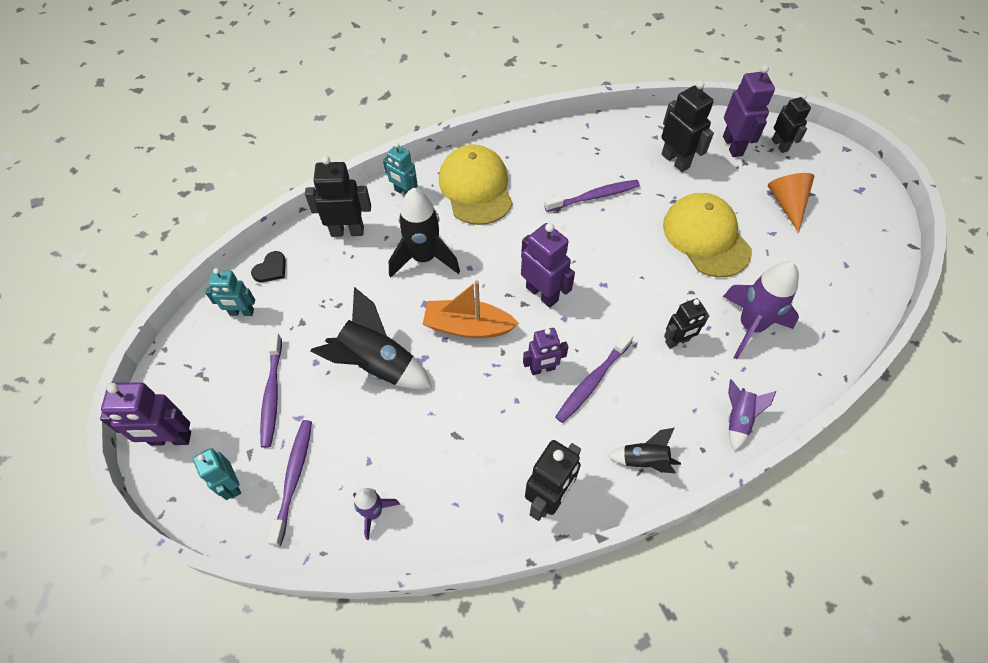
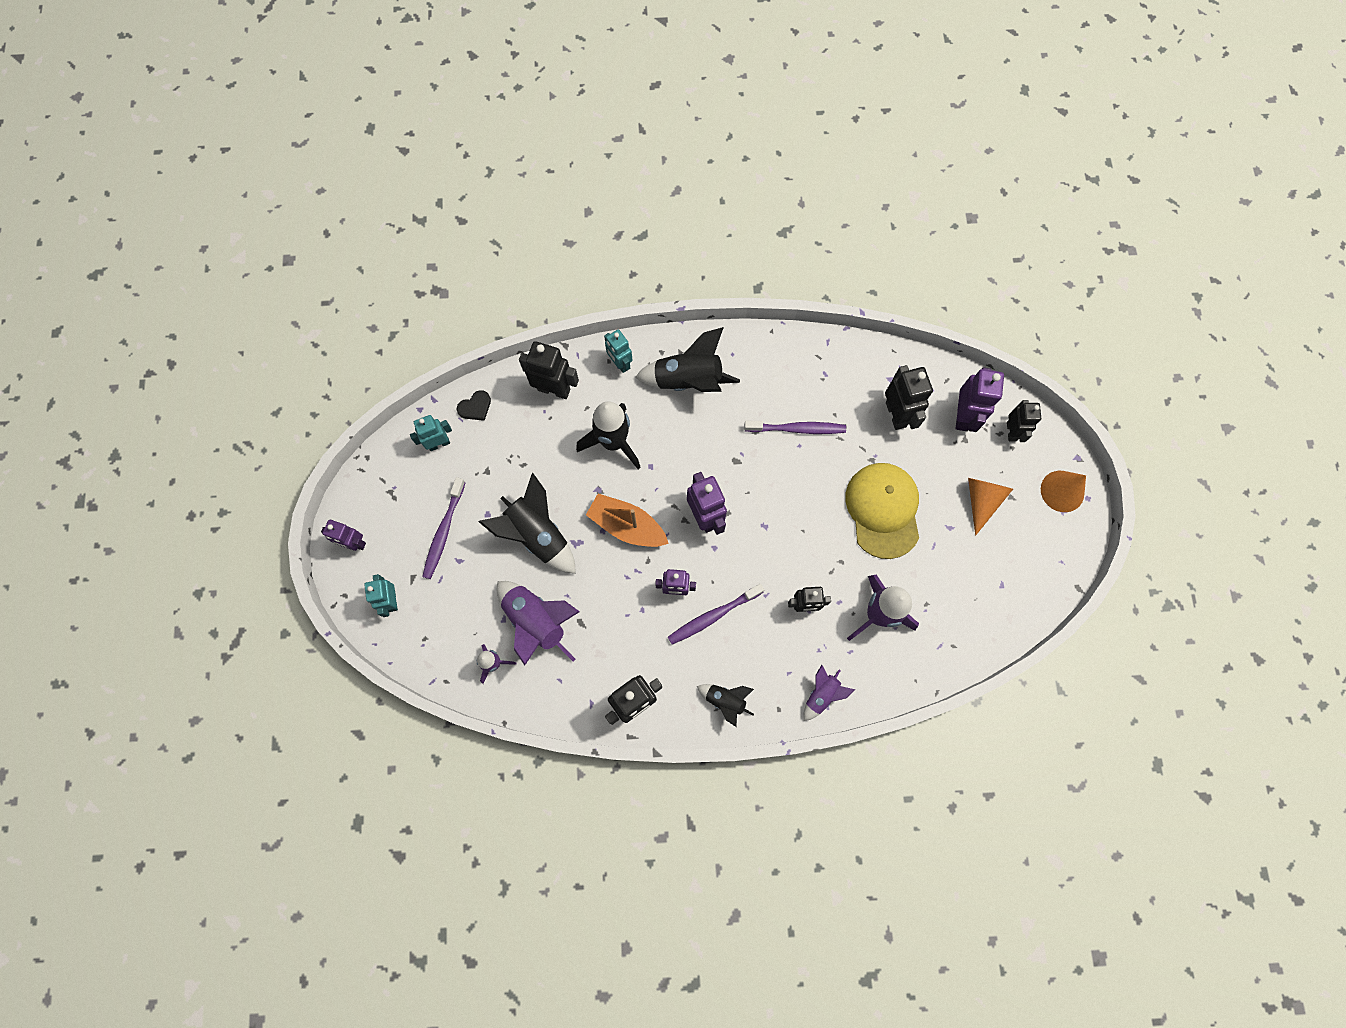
camera: 20 degrees right, 15 degrees up
purple robot [100,382,191,446] -> purple robot [321,520,366,551], size x0.67
turquoise robot [205,268,255,316] -> turquoise robot turned 135 degrees clockwise [410,415,452,451]
purple toothbrush [267,420,312,546] -> none
yellow cap [439,144,513,225] -> black rocket [635,327,740,392]
none -> purple rocket [497,581,580,666]
none -> orange cone [1041,471,1086,512]

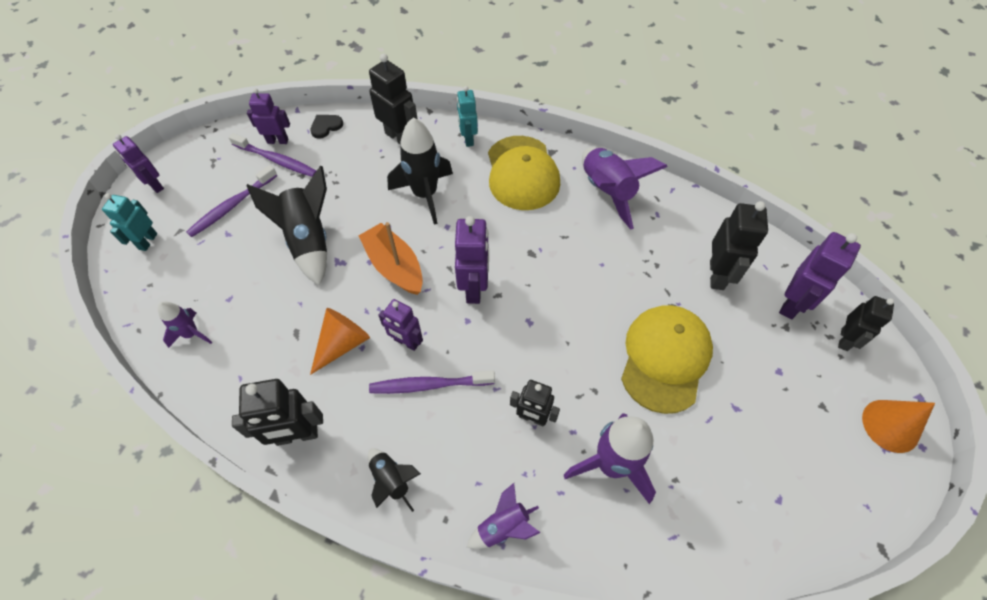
camera: 25 degrees right, 15 degrees down
turquoise robot [410,415,452,451] -> purple robot [247,88,290,144]
black heart [457,390,491,421] -> black heart turned 150 degrees clockwise [310,115,343,139]
purple rocket [497,581,580,666] -> purple rocket moved to [582,147,668,230]
black rocket [635,327,740,392] -> yellow cap [488,136,560,210]
purple toothbrush [744,421,846,434] -> purple toothbrush moved to [229,133,316,177]
orange cone [968,478,1013,536] -> orange cone moved to [310,308,370,375]

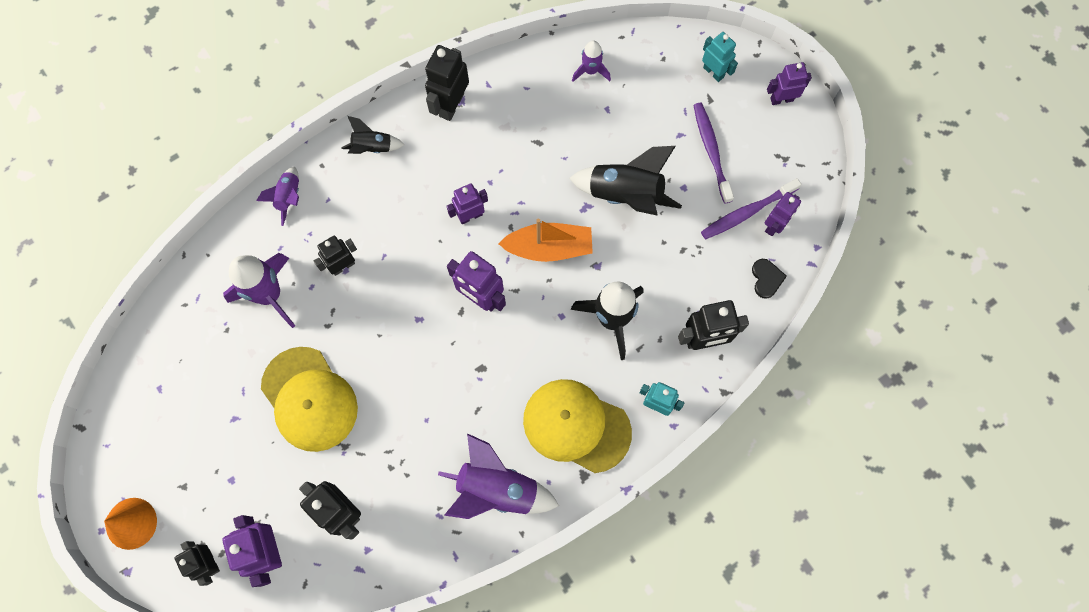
camera: 125 degrees right, 15 degrees up
orange cone [310,308,370,375] -> none
purple toothbrush [369,370,495,394] -> none

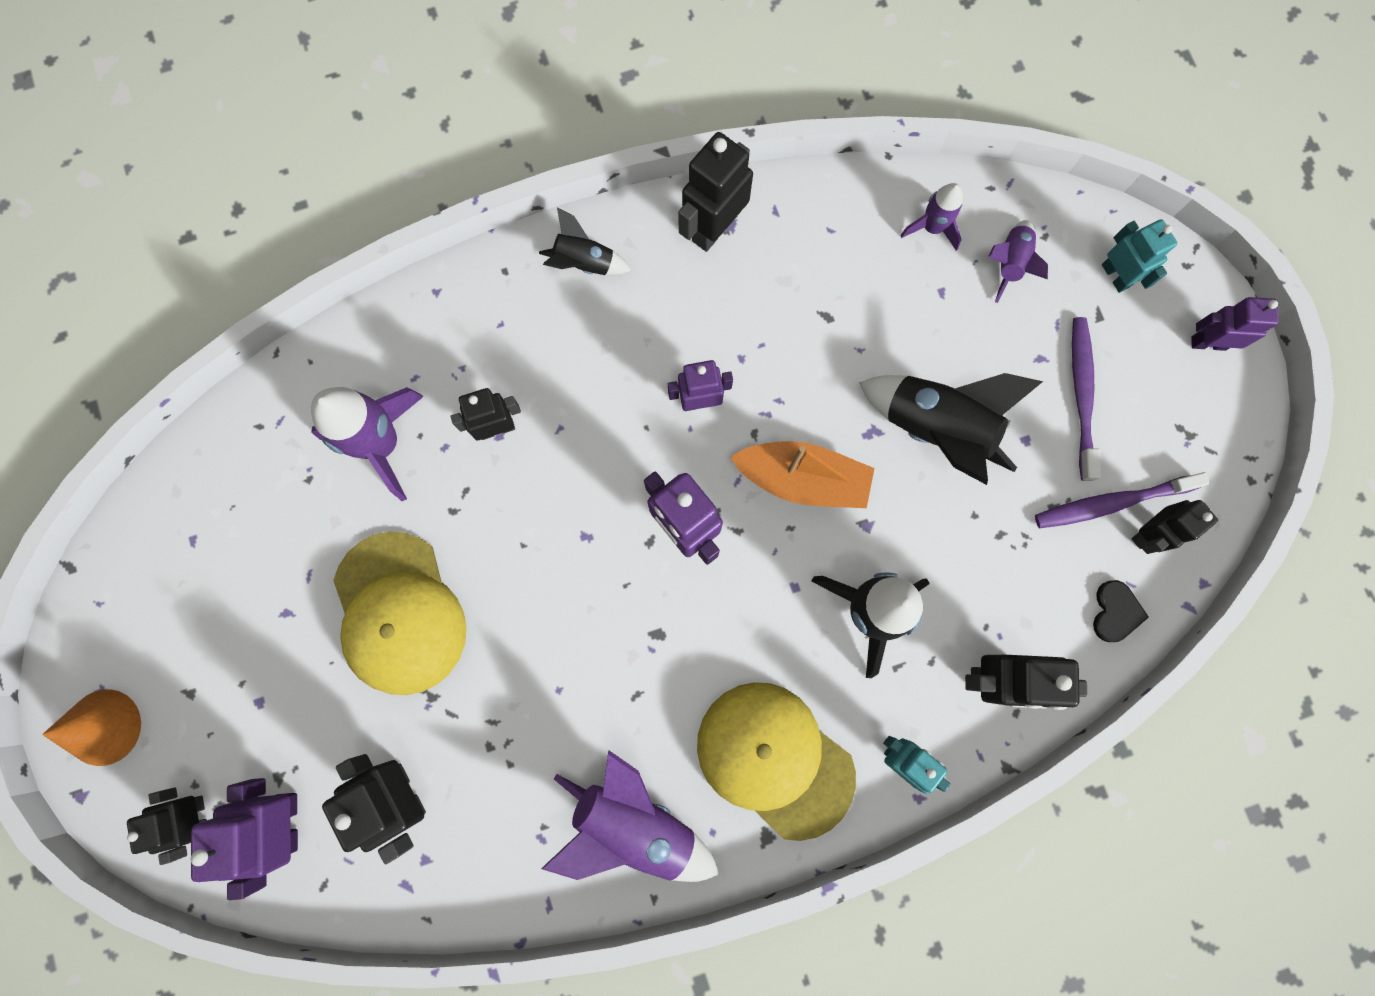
camera: 15 degrees right, 5 degrees up
purple rocket [256,167,299,226] -> purple rocket moved to [988,220,1048,303]
purple robot [765,192,801,236] -> black robot [1132,500,1218,554]

